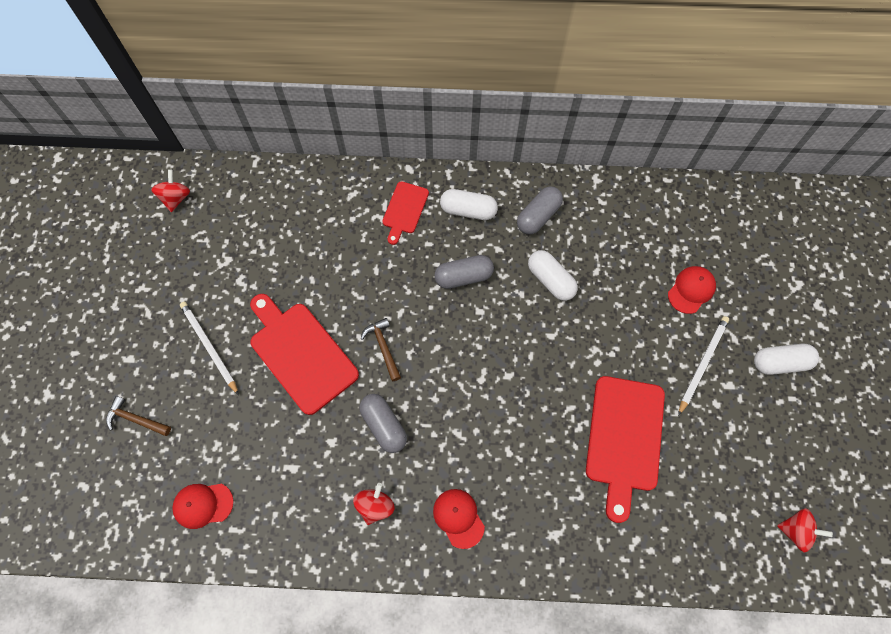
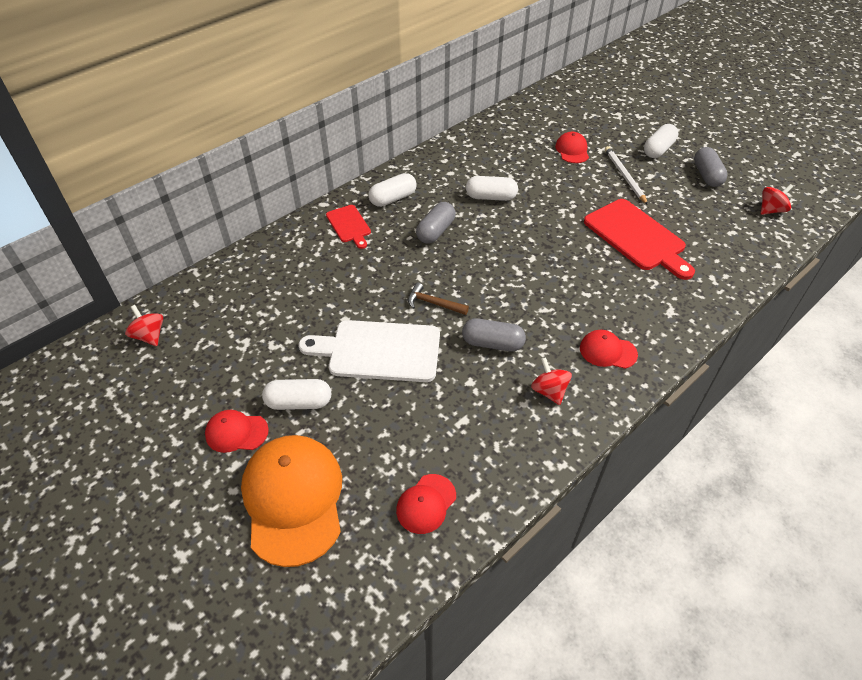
camera: 45 degrees left, 20 degrees down
brown hammer [106,396,171,436] -> orange cap [241,435,342,567]
white pencil [180,302,239,395] -> white capsule [262,379,331,410]
red cutting board [250,294,359,415] -> white cutting board [299,320,440,382]
grey capsule [517,186,563,235] -> grey capsule moved to [694,147,728,187]
none -> red cap [205,410,269,453]

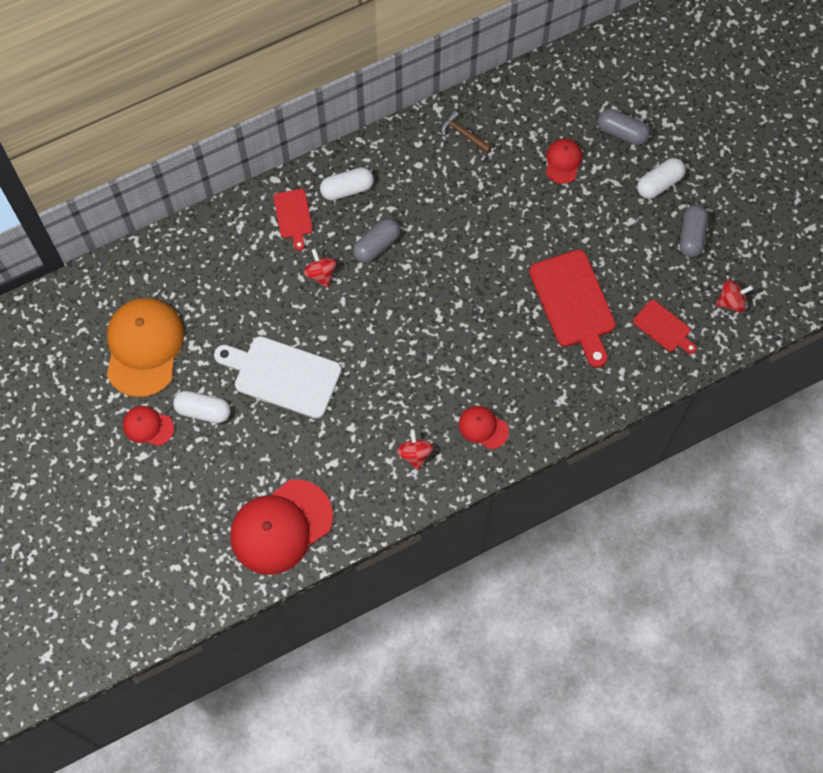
camera: 15 degrees right, 20 degrees up
red spinning top [125,305,163,346] -> red spinning top moved to [303,249,337,287]
orange cap [241,435,342,567] -> orange cap moved to [107,298,184,397]
red cap [396,474,456,534] -> red cap [230,479,333,575], size x2.04
brown hammer [408,282,469,315] -> brown hammer moved to [441,110,492,153]
grey capsule [462,318,526,351] -> grey capsule moved to [598,109,650,145]
white capsule [466,176,518,201] -> none
white pencil [605,146,648,205] -> none
none -> red cutting board [633,300,697,354]

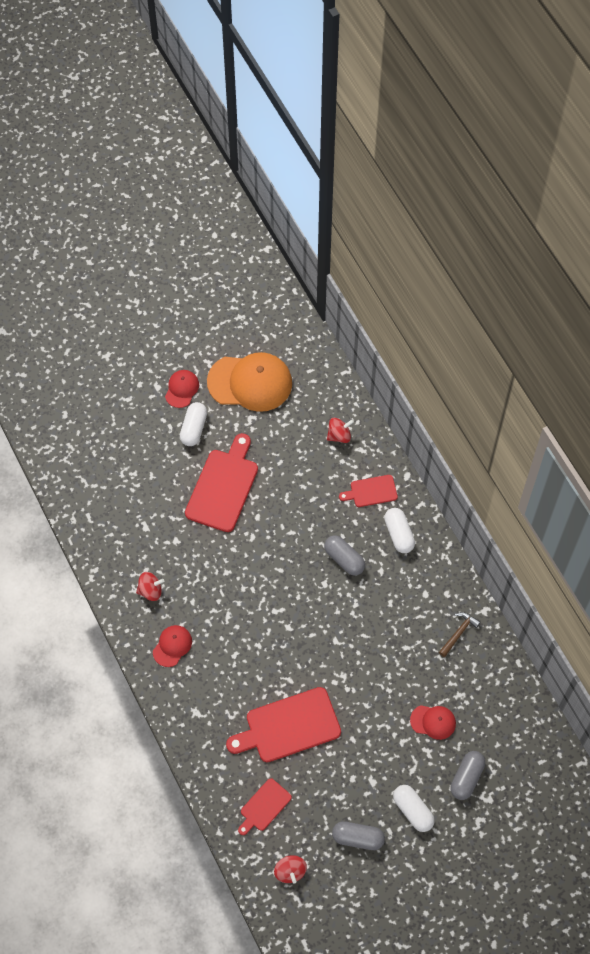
camera: 90 degrees right, 5 degrees down
white cutting board [214,336,341,419] -> red cutting board [185,433,258,532]
red cap [230,479,333,575] -> none
red spinning top [303,249,337,287] -> red spinning top moved to [327,418,354,443]

